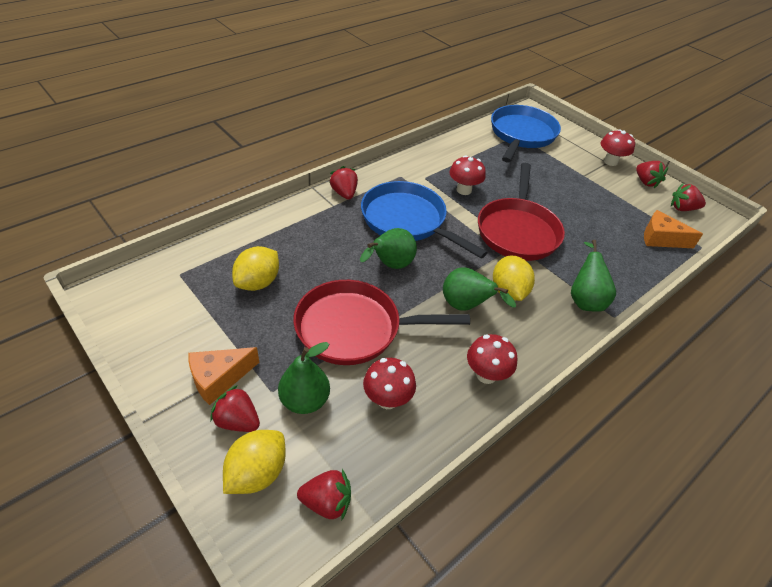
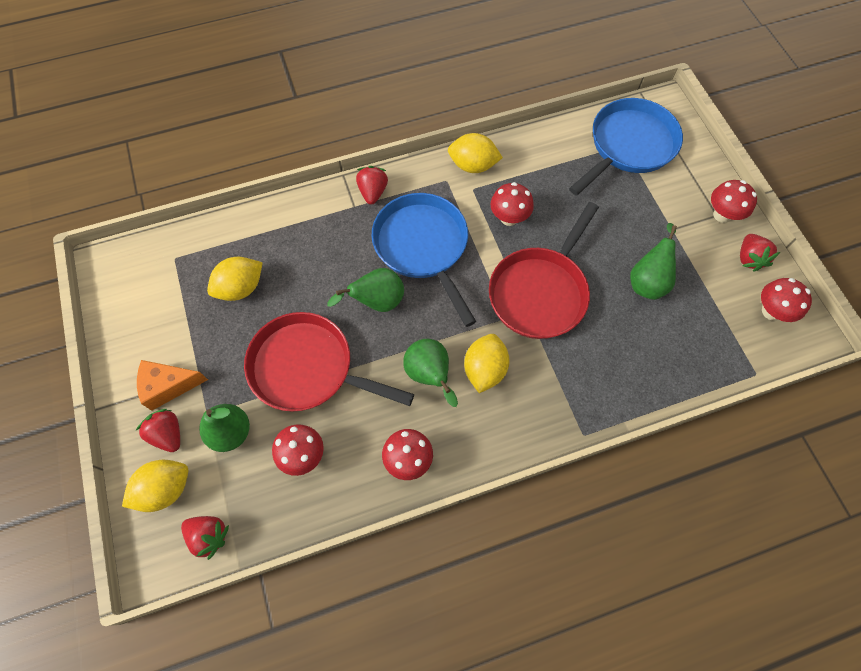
camera: 25 degrees right, 20 degrees up
green pear [571,240,616,312] -> green pear moved to [630,223,677,300]
orange cheese [644,210,703,248] -> none
red strawberry [671,183,706,211] -> red mushroom [761,278,812,322]
none -> yellow lemon [448,133,503,173]

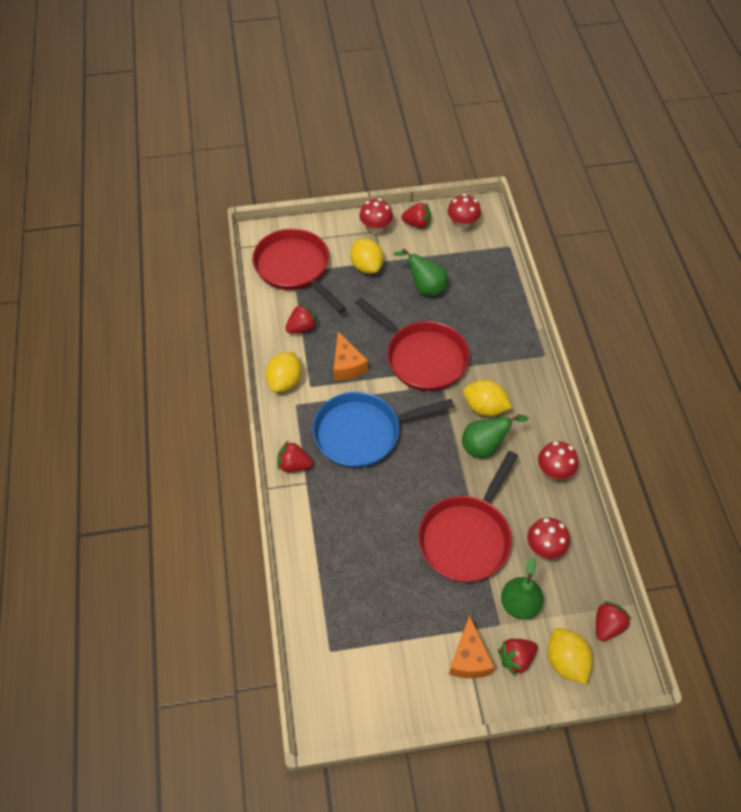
camera: 80 degrees left, 10 degrees down
yellow lemon [207,256,263,301] -> yellow lemon moved to [350,238,383,274]
green pear [327,268,404,312] -> none
red mushroom [490,182,534,226] -> orange cheese [333,331,368,380]
blue pan [569,98,683,196] -> red pan [252,229,346,313]
none -> red strawberry [285,303,318,333]

